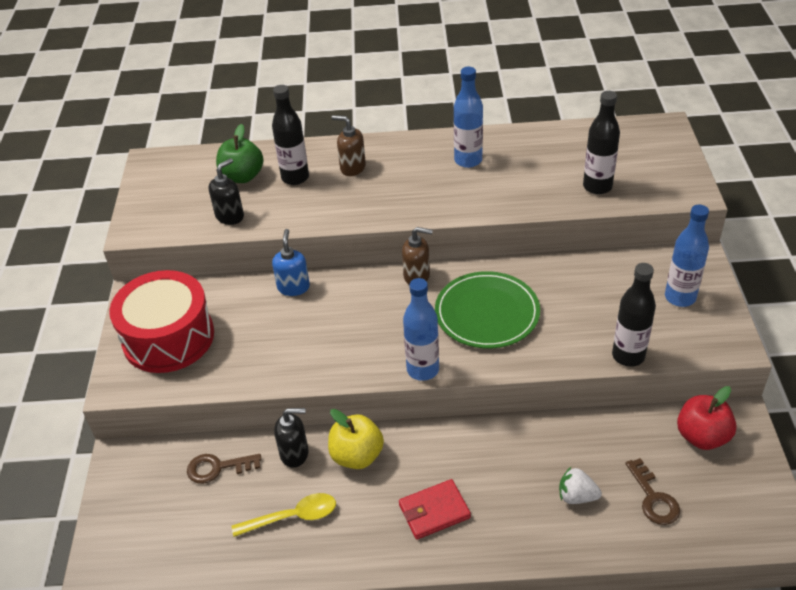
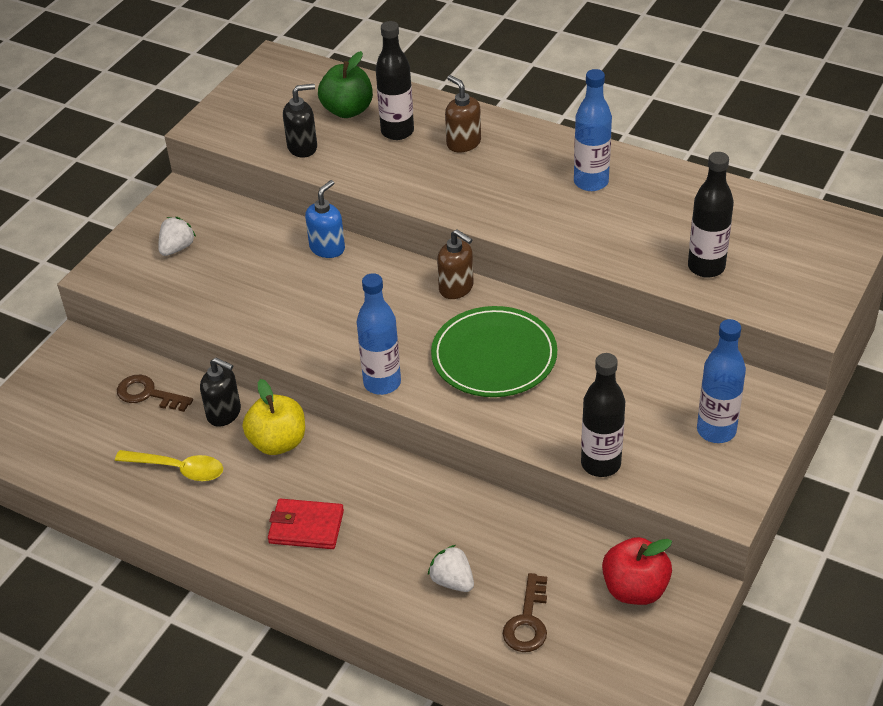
camera: 30 degrees right, 0 degrees up
red drum [109,270,214,373] -> white strawberry [158,217,196,256]

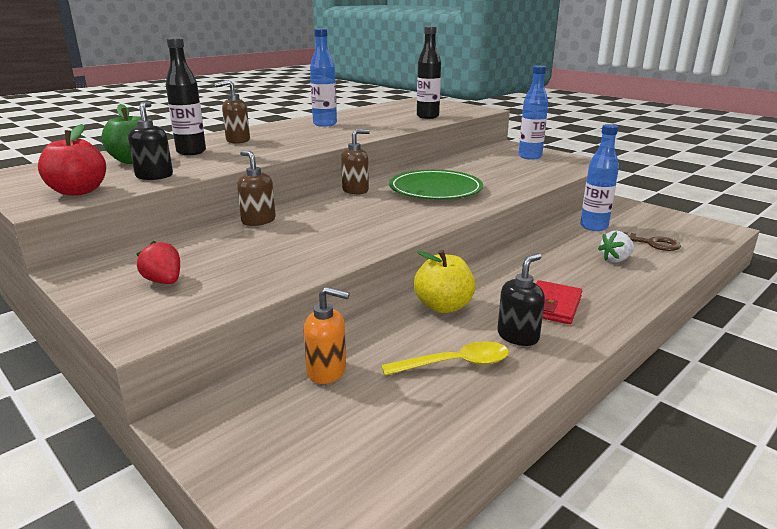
camera: 75 degrees left, 20 degrees down
yellow spoon [115,450,223,481] -> yellow spoon turned 45 degrees clockwise [381,341,509,376]
brown key [117,375,193,412] -> orange soap dispenser [304,287,350,384]
white strawberry [158,217,196,256] -> red strawberry [136,240,180,284]
black soap dispenser [200,358,241,427] -> black soap dispenser moved to [497,253,545,346]
blue soap dispenser [305,180,345,258] -> brown soap dispenser [237,151,276,226]
blue bottle [357,273,401,395] -> blue bottle moved to [580,124,619,231]
black bottle [581,353,625,477] -> none
red apple [602,537,672,605] -> red apple moved to [38,124,106,196]

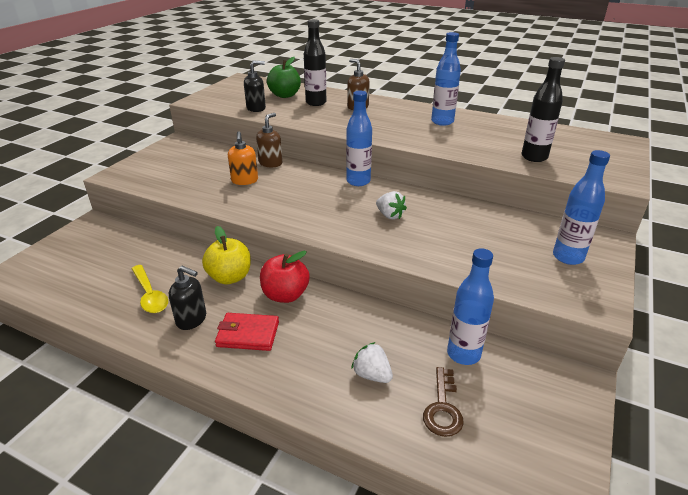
camera: 70 degrees right, 10 degrees up
red apple [38,124,106,196] -> red apple moved to [260,251,310,303]
red strawberry [136,240,180,284] -> none
orange soap dispenser [304,287,350,384] -> orange soap dispenser moved to [228,131,258,185]
brown soap dispenser [341,129,370,195] -> blue bottle [346,91,372,186]
green plate [389,170,483,200] -> white strawberry [376,191,407,219]

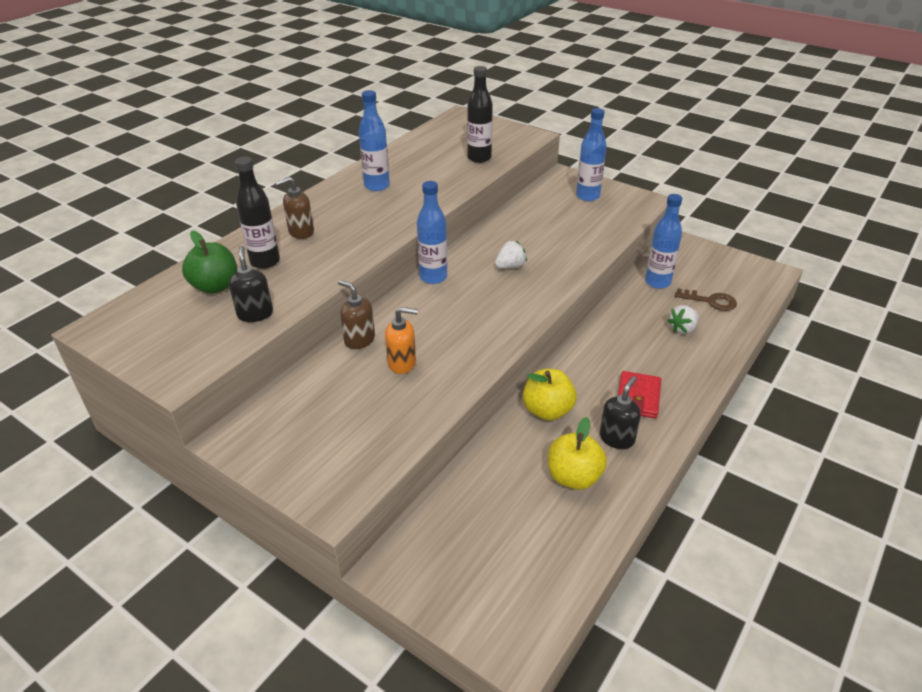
camera: 80 degrees left, 5 degrees up
yellow spoon [131,265,168,313] -> yellow apple [548,417,607,490]
red apple [260,251,310,303] -> none

